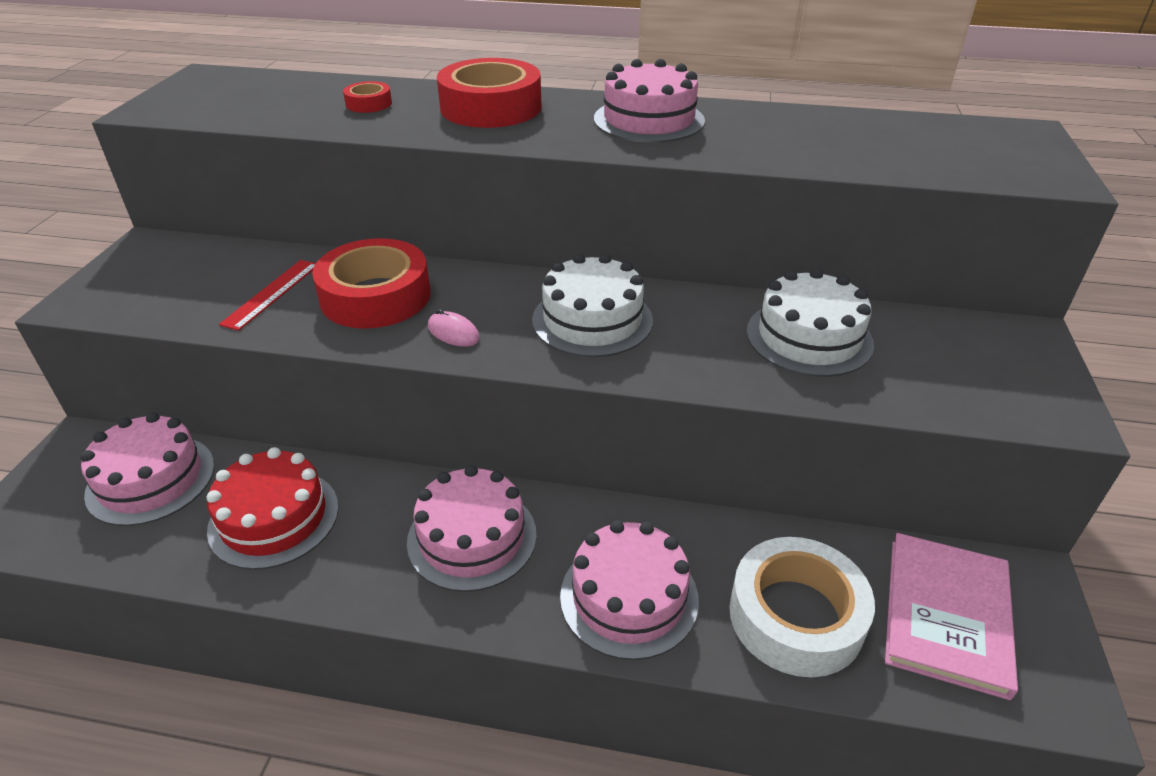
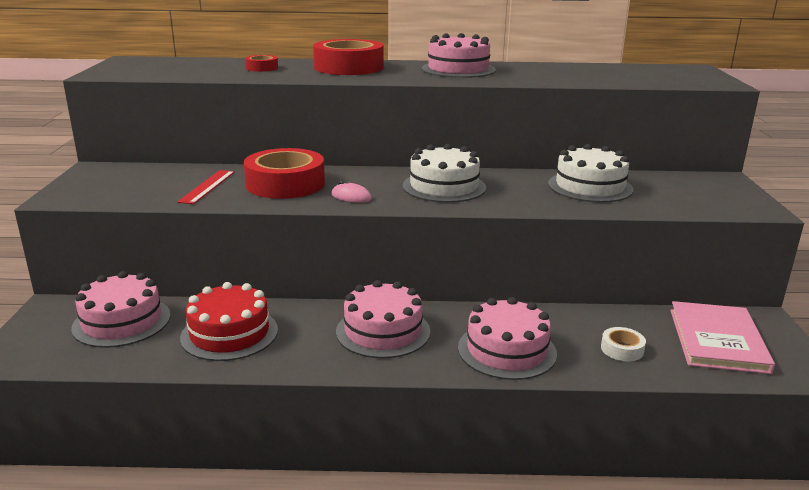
camera: 10 degrees left, 15 degrees down
white tape [729,537,875,677] -> white tape [601,327,646,361], size x0.46

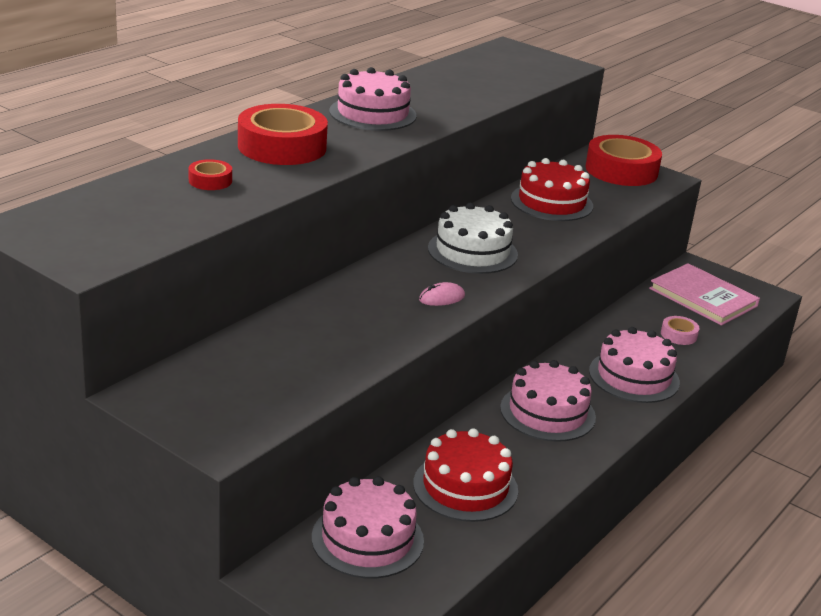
camera: 55 degrees left, 5 degrees up
red ruler [177,170,235,204] -> none
red tape [244,148,325,199] -> red tape moved to [586,135,662,186]
white cake [548,144,633,203] -> red cake [511,158,593,221]
white tape [601,327,646,361] -> pink tape [661,316,699,345]

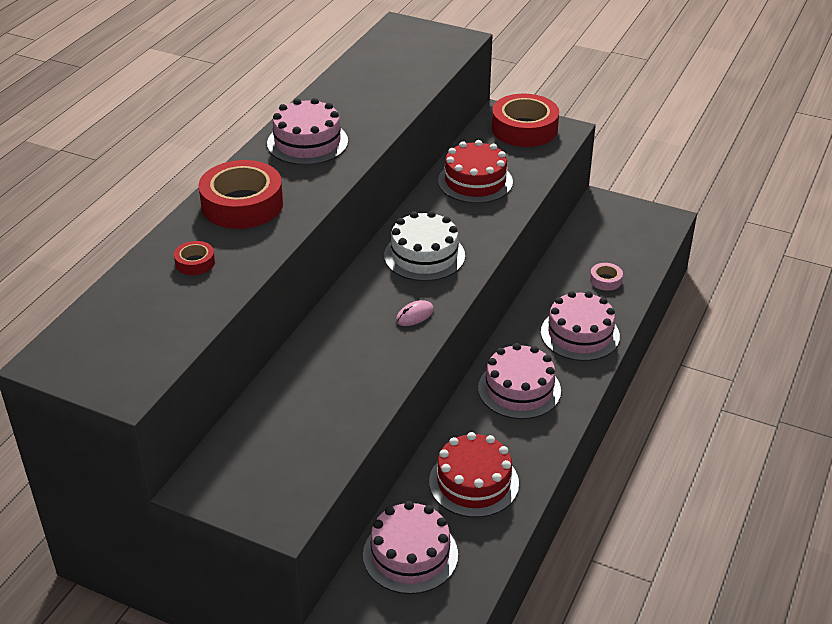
camera: 10 degrees left, 10 degrees up
pink book [649,263,760,326] -> none

